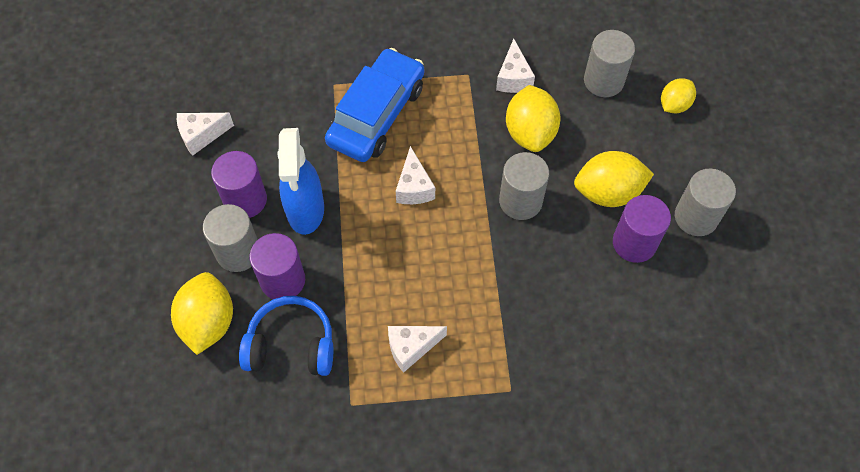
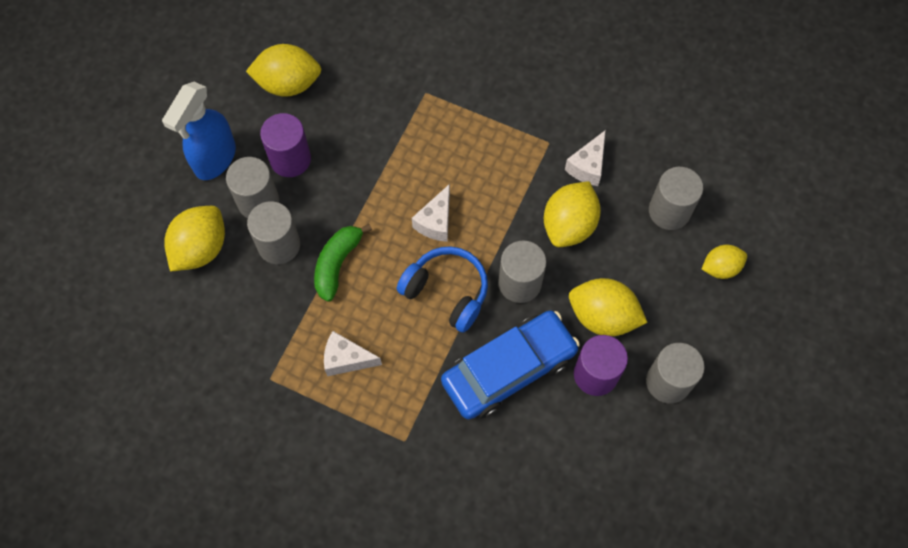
camera: 30 degrees right, 5 degrees up
white cheese [177,113,234,156] -> yellow lemon [246,44,322,97]
blue headphones [239,296,333,376] -> blue headphones moved to [397,246,488,333]
purple cylinder [249,233,305,299] -> grey cylinder [247,201,300,264]
blue spray bottle [277,128,324,235] -> blue spray bottle moved to [162,82,236,180]
blue car [325,48,424,162] -> blue car moved to [441,310,580,419]
none -> green banana [314,224,372,302]

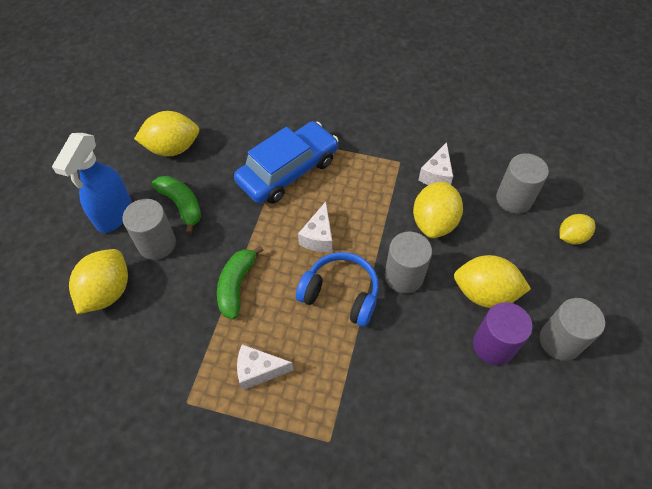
camera: 10 degrees left, 10 degrees down
grey cylinder [247,201,300,264] -> none
purple cylinder [260,113,311,177] -> green banana [152,176,201,234]
blue car [441,310,580,419] -> blue car moved to [234,121,339,204]

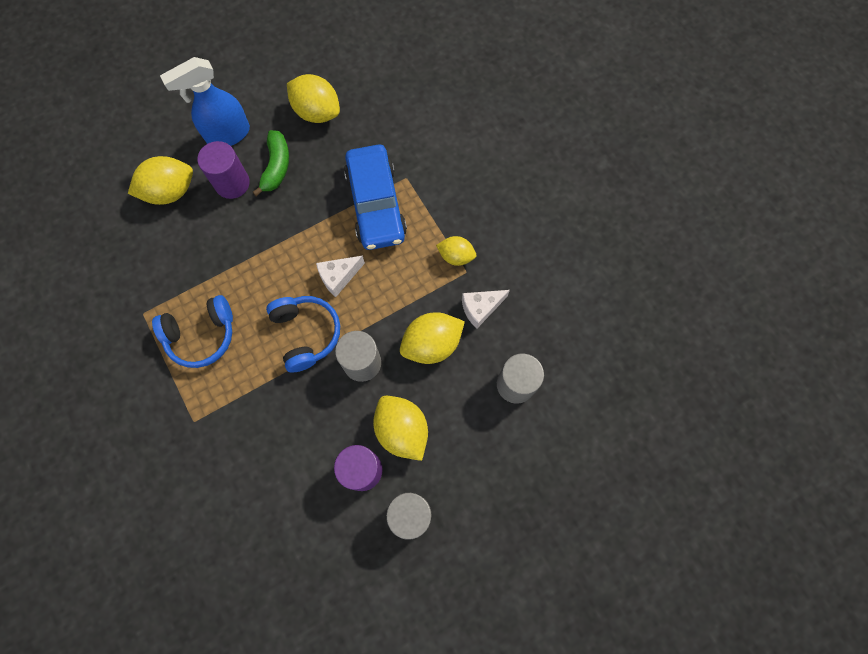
camera: 45 degrees right, 15 degrees up
grey cylinder [122,199,176,260] -> purple cylinder [197,141,250,199]
green banana [217,245,264,319] -> none
blue car [234,121,339,204] -> blue car turned 75 degrees clockwise [344,144,407,250]
white cheese [237,344,294,390] -> blue headphones [152,295,233,368]
yellow lemon [559,214,595,245] -> yellow lemon moved to [436,236,476,266]

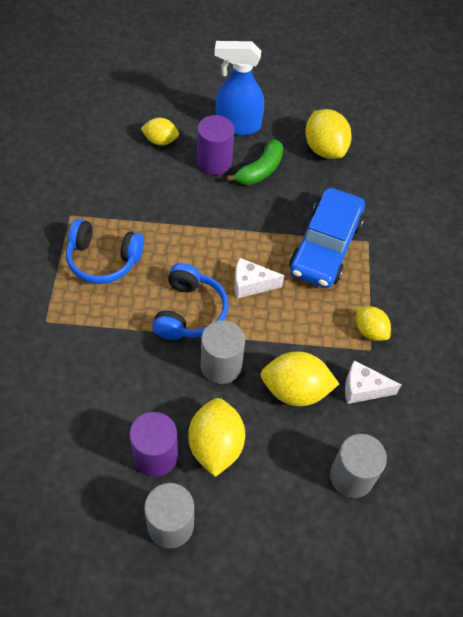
camera: 30 degrees right, 15 degrees down
yellow lemon [128,156,193,205] -> yellow lemon [140,118,179,145], size x0.61

